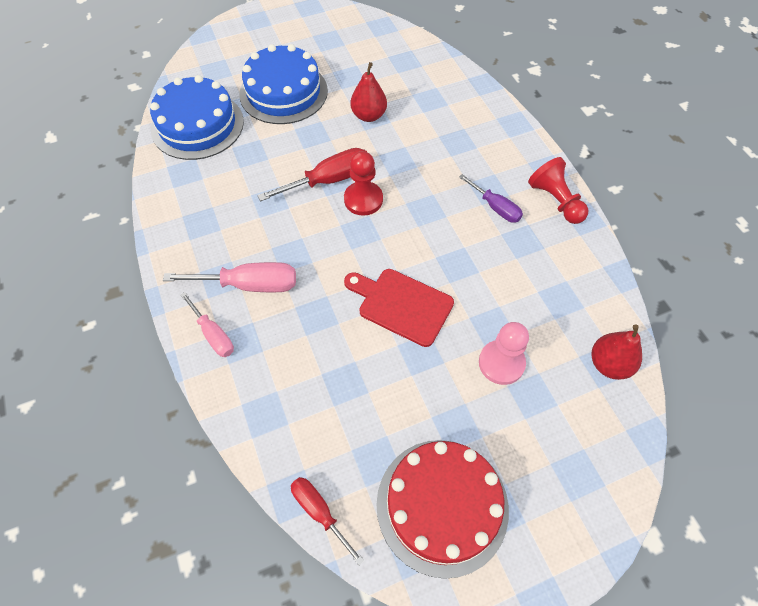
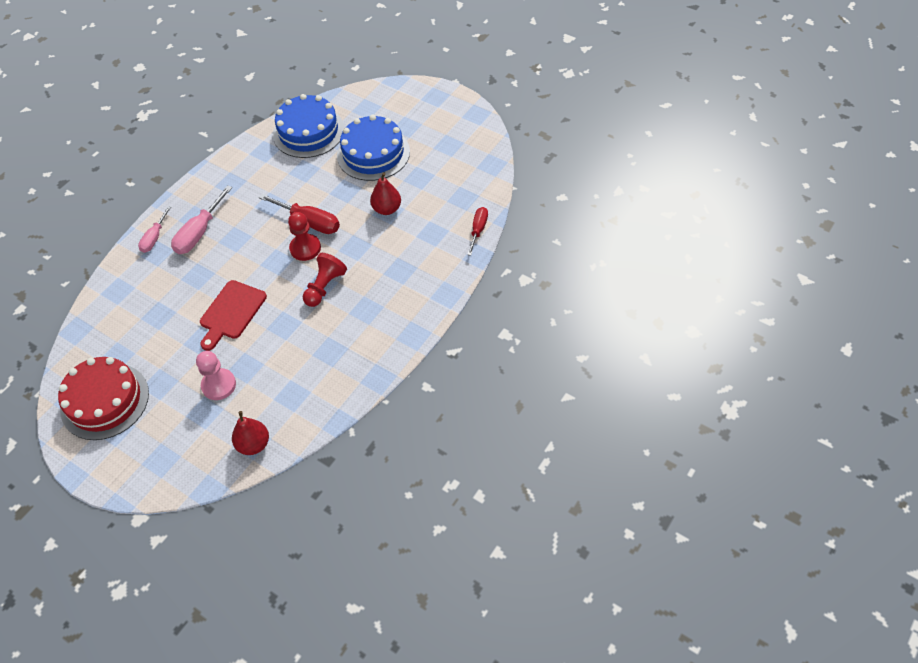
camera: 60 degrees right, 5 degrees down
pink screwdriver [163,262,296,292] -> pink screwdriver turned 60 degrees clockwise [171,185,232,254]
red screwdriver [291,477,364,565] -> red screwdriver moved to [467,207,488,256]
red cutting board [344,269,454,347] -> red cutting board turned 150 degrees counterclockwise [200,280,267,351]
purple screwdriver [459,174,523,223] -> none
red pawn [528,157,588,224] -> red pawn moved to [303,253,347,307]

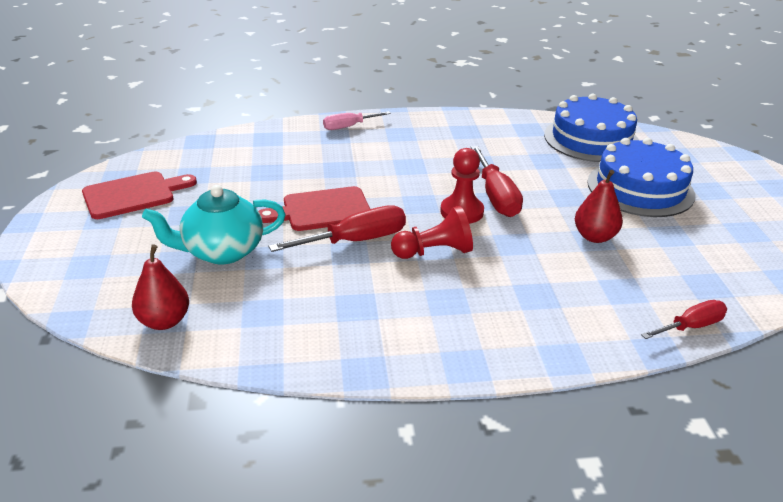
camera: 45 degrees right, 20 degrees down
red cake [58,357,149,440] -> red cutting board [82,171,197,219]
pink screwdriver [171,185,232,254] -> none
pink pawn [196,351,236,400] -> turquoise teapot [142,185,286,264]
none -> red screwdriver [269,206,406,252]

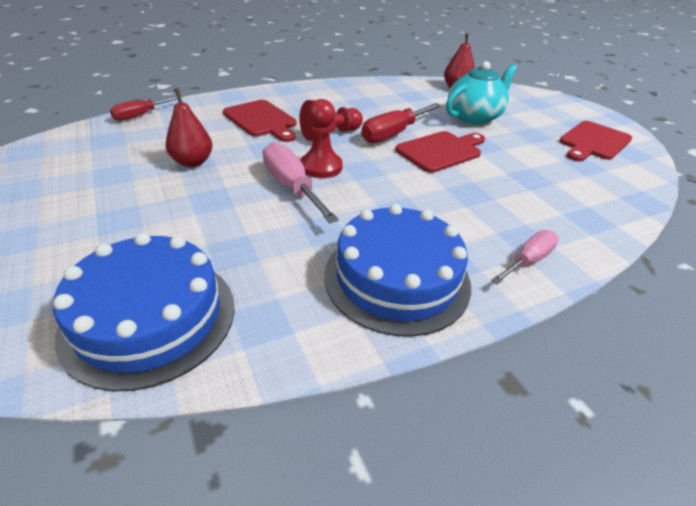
camera: 160 degrees right, 5 degrees up
red screwdriver [471,146,523,217] -> pink screwdriver [263,142,339,223]
blue cake [587,138,695,217] -> blue cake moved to [324,204,471,337]
none -> red cutting board [223,100,297,142]

